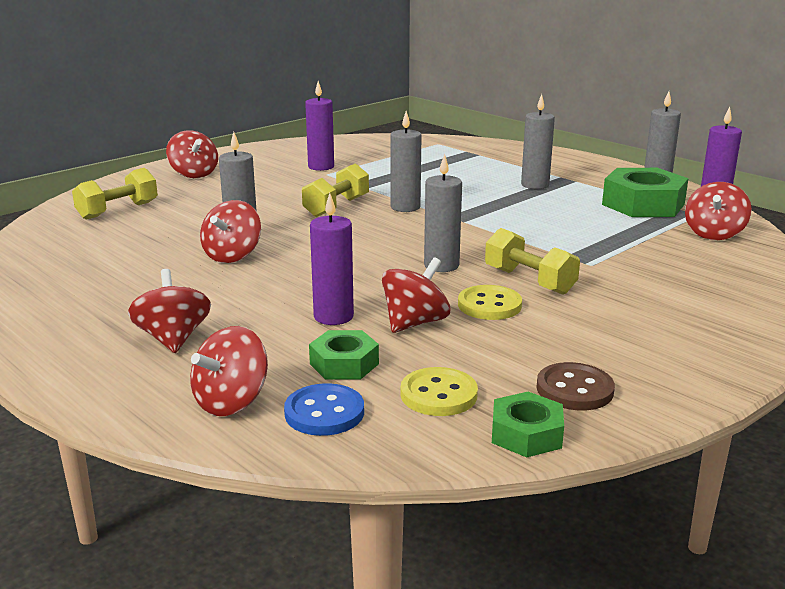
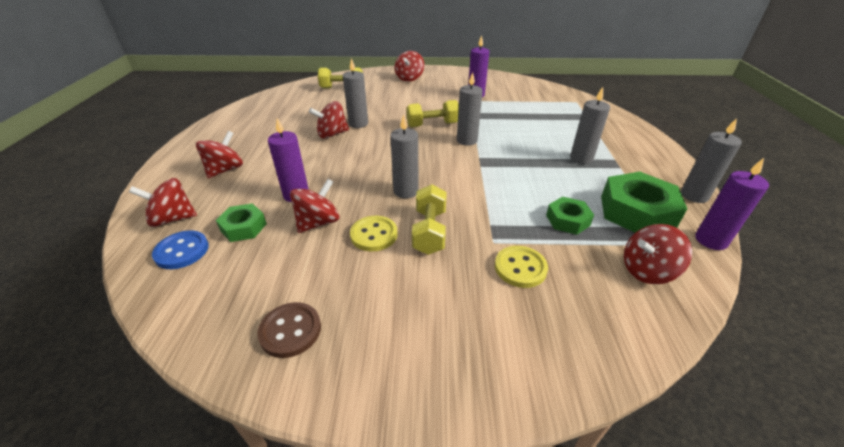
camera: 45 degrees right, 15 degrees up
red spinning top [382,257,450,333] -> red spinning top turned 45 degrees counterclockwise [290,179,339,233]
yellow button [401,367,478,416] -> yellow button moved to [495,246,548,288]
green nut [492,392,564,458] -> green nut moved to [546,197,594,235]

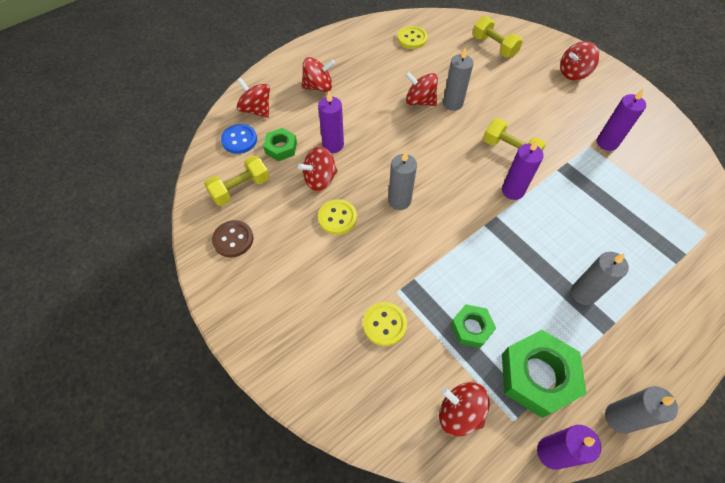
camera: 50 degrees right, 20 degrees up
red spinning top [290,179,339,233] -> red spinning top turned 150 degrees clockwise [298,146,338,191]
yellow dumbbell [412,184,446,255] -> yellow dumbbell moved to [204,156,269,206]
grey candle [457,72,483,146] -> purple candle [502,140,544,200]
none -> yellow button [397,26,428,49]

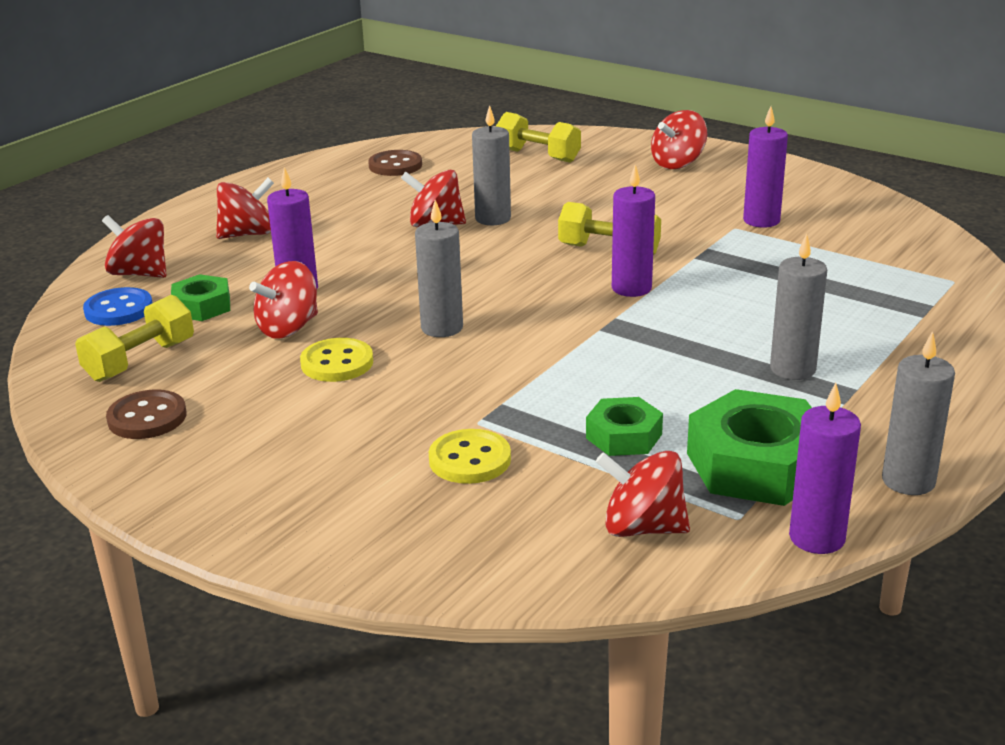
camera: 15 degrees left, 30 degrees down
yellow button [397,26,428,49] -> brown button [368,150,422,176]

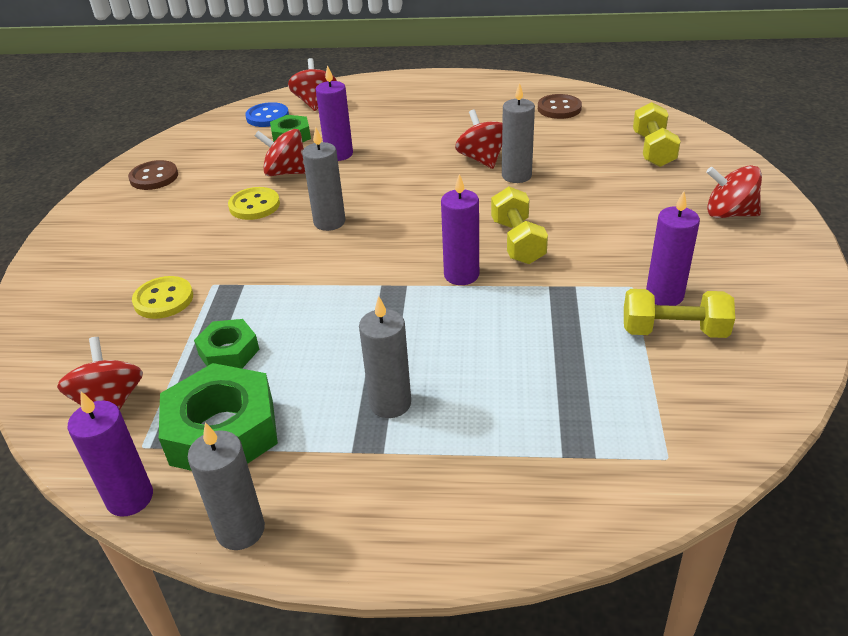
camera: 60 degrees right, 10 degrees up
yellow dumbbell [75,295,194,382] -> yellow dumbbell moved to [624,289,735,338]
red spinning top [216,178,274,239] -> none

